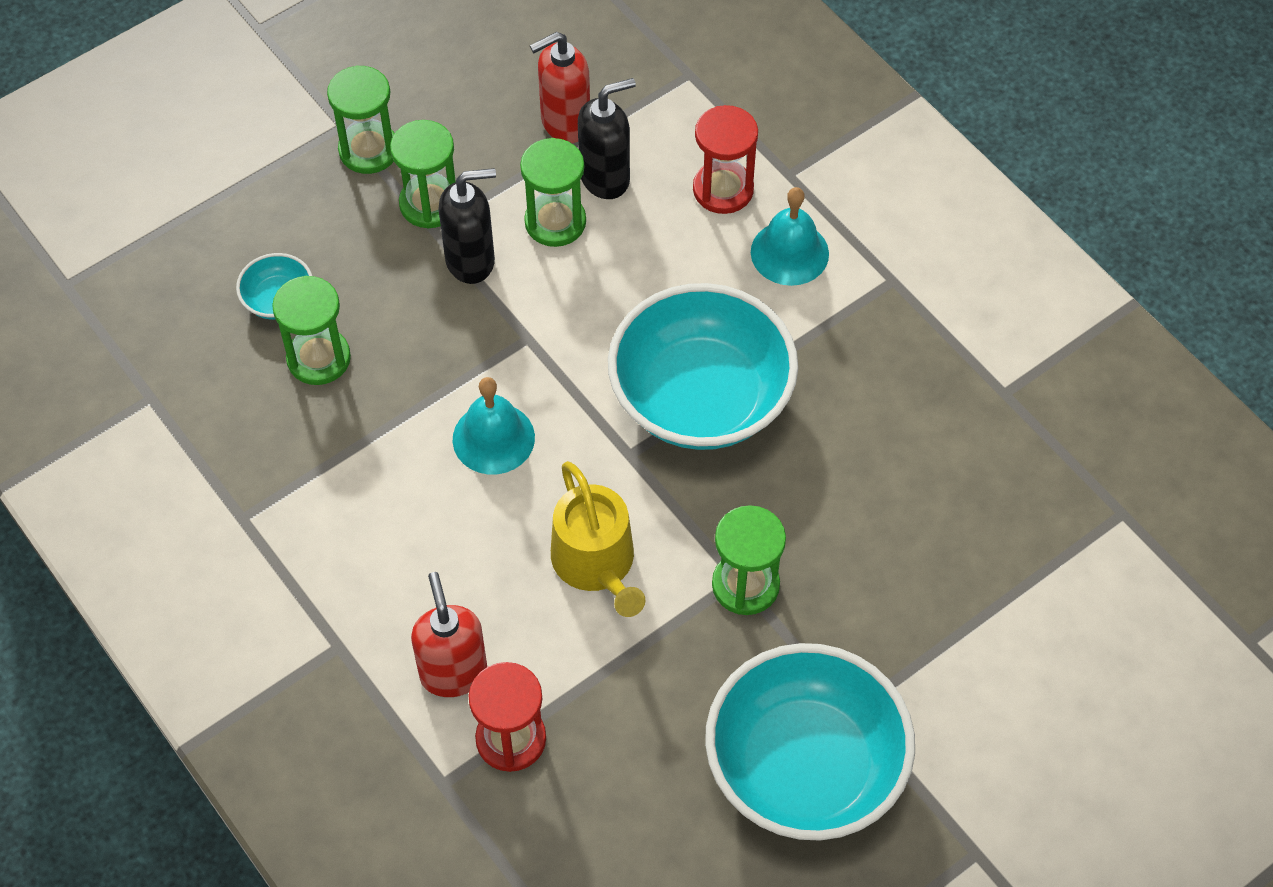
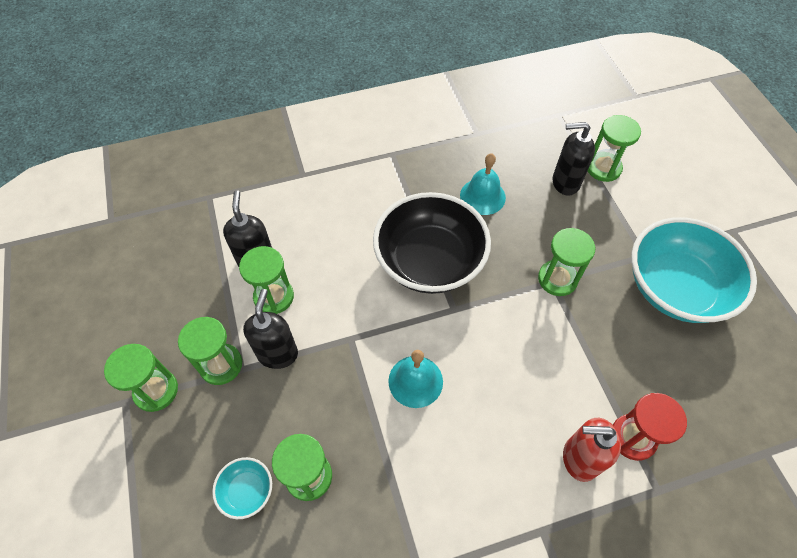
camera: 70 degrees left, 0 degrees up
red soap dispenser [530,32,590,143] -> none
yellow watering can [551,461,645,617] -> none
turquoise bowl [608,283,798,450] -> black bowl [373,192,491,294]
red hourglass [693,105,758,214] -> none
turquoise bell [751,187,829,286] -> turquoise bell moved to [460,153,506,215]
none -> black soap dispenser [553,122,595,196]
none -> green hourglass [588,115,641,182]

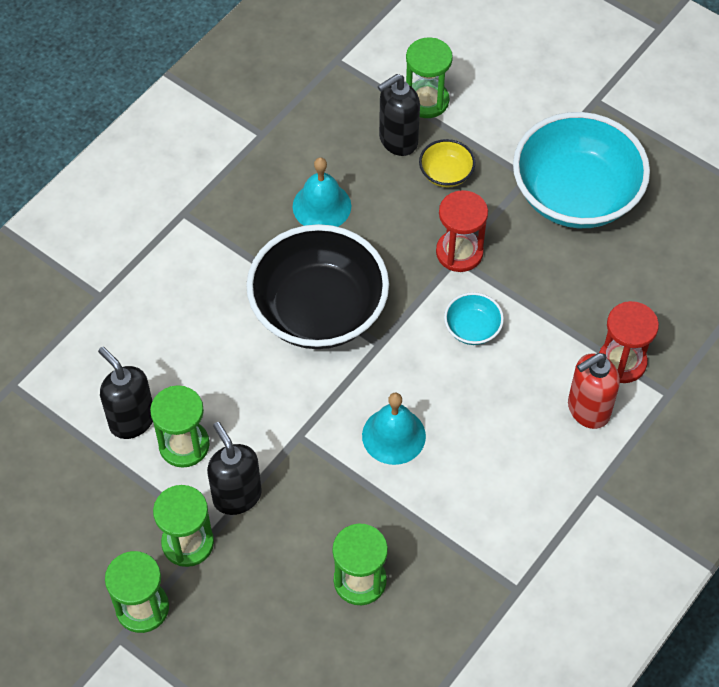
camera: 35 degrees left, 0 degrees up
turquoise bowl [212,457,272,519] -> turquoise bowl moved to [444,292,504,345]
green hourglass [538,228,595,296] -> red hourglass [436,190,488,272]
none -> yellow bowl [419,139,475,187]

